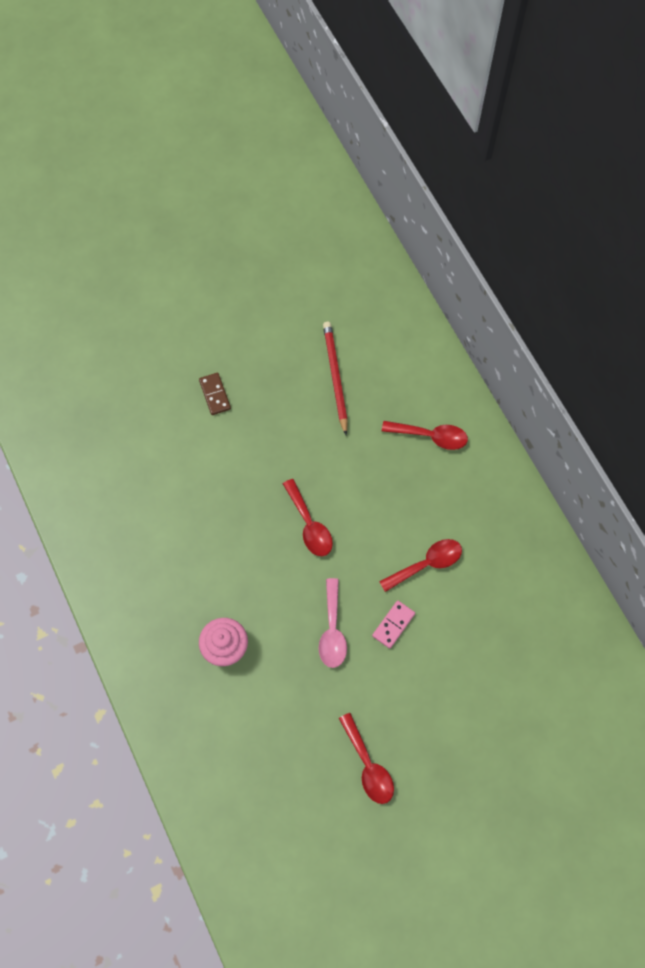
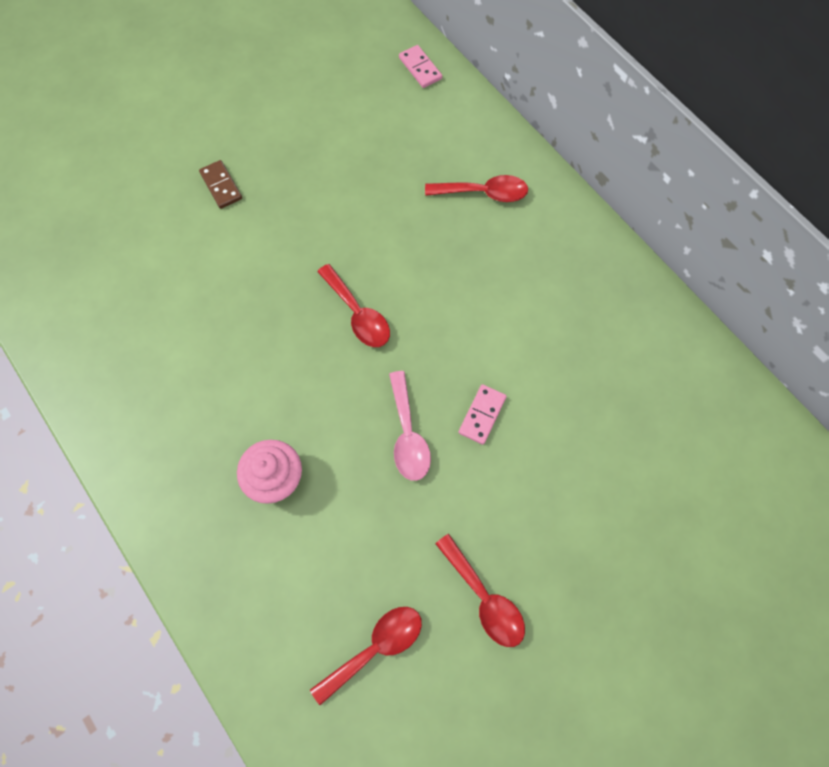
camera: 10 degrees left, 0 degrees up
red pencil [323,322,348,435] -> none
red spoon [379,539,462,592] -> red spoon moved to [310,607,422,705]
none -> pink domino [399,45,442,88]

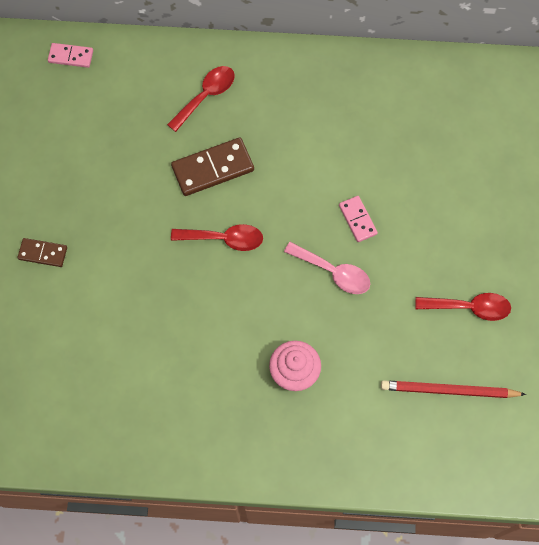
camera: 50 degrees left, 0 degrees up
red spoon [310,607,422,705] -> red pencil [381,380,526,398]
none -> brown domino [171,138,254,196]

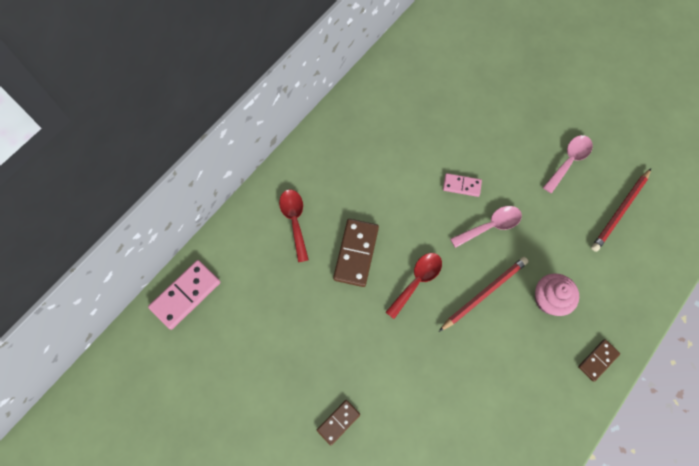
camera: 55 degrees left, 0 degrees up
pink domino [48,43,93,68] -> pink domino [148,260,220,330], size x1.71
red spoon [415,293,511,321] -> pink spoon [543,135,593,193]
none -> red pencil [439,257,529,332]
none -> brown domino [578,339,620,382]

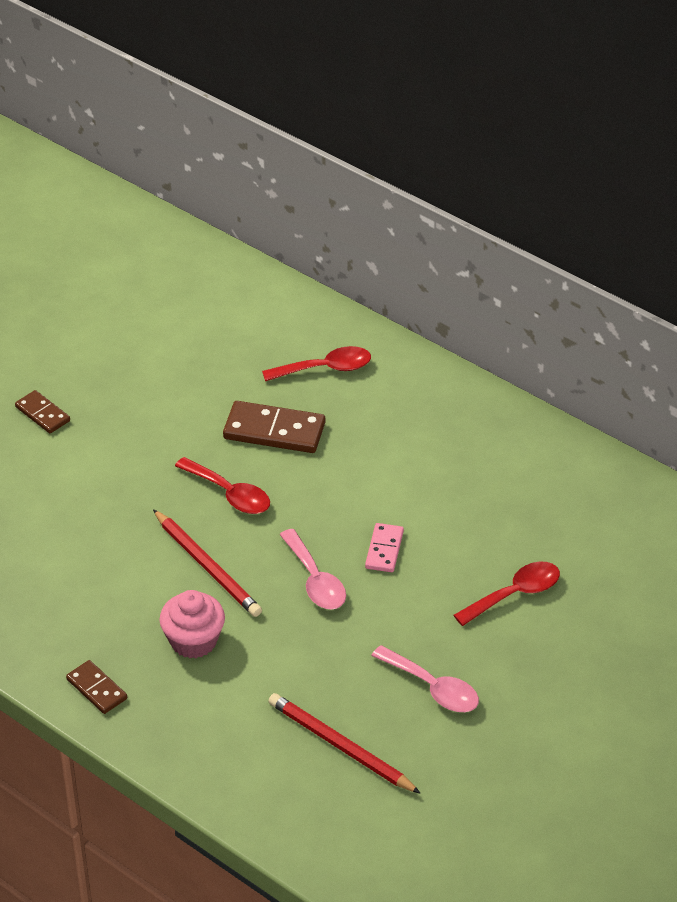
camera: 90 degrees right, 25 degrees down
pink domino [148,260,220,330] -> none
none -> red spoon [454,562,560,626]

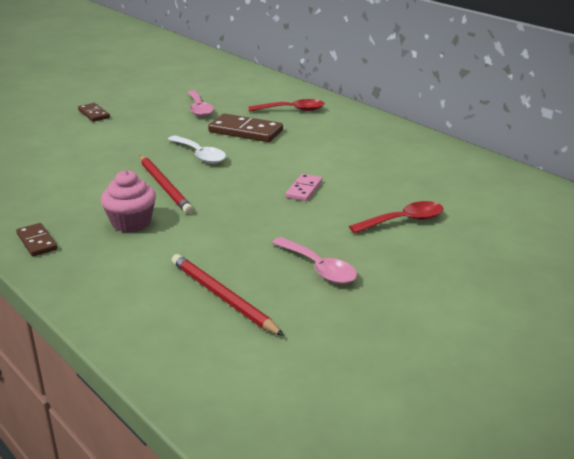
camera: 10 degrees right, 15 degrees down
red spoon [175,457,270,514] -> white spoon [168,135,226,164]
pink spoon [279,529,346,609] -> pink spoon moved to [187,90,214,117]

